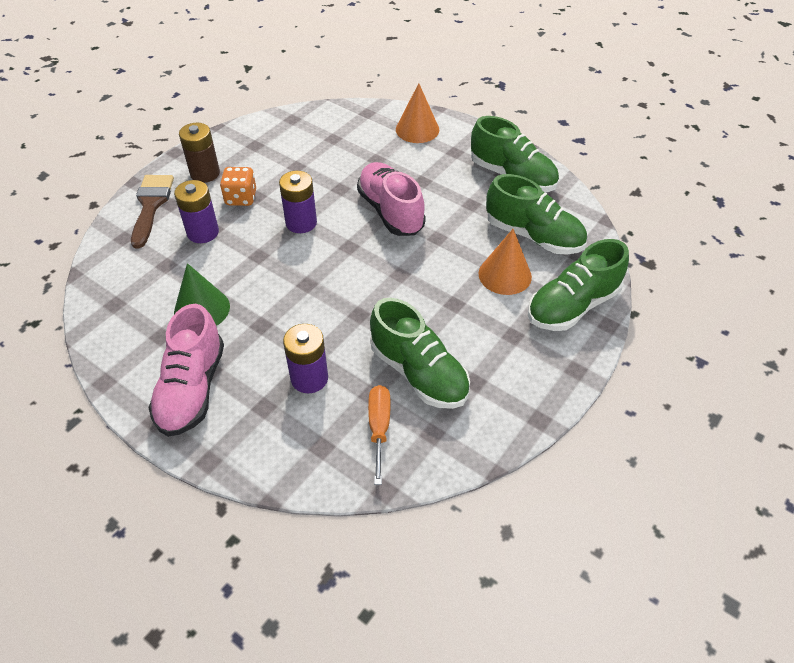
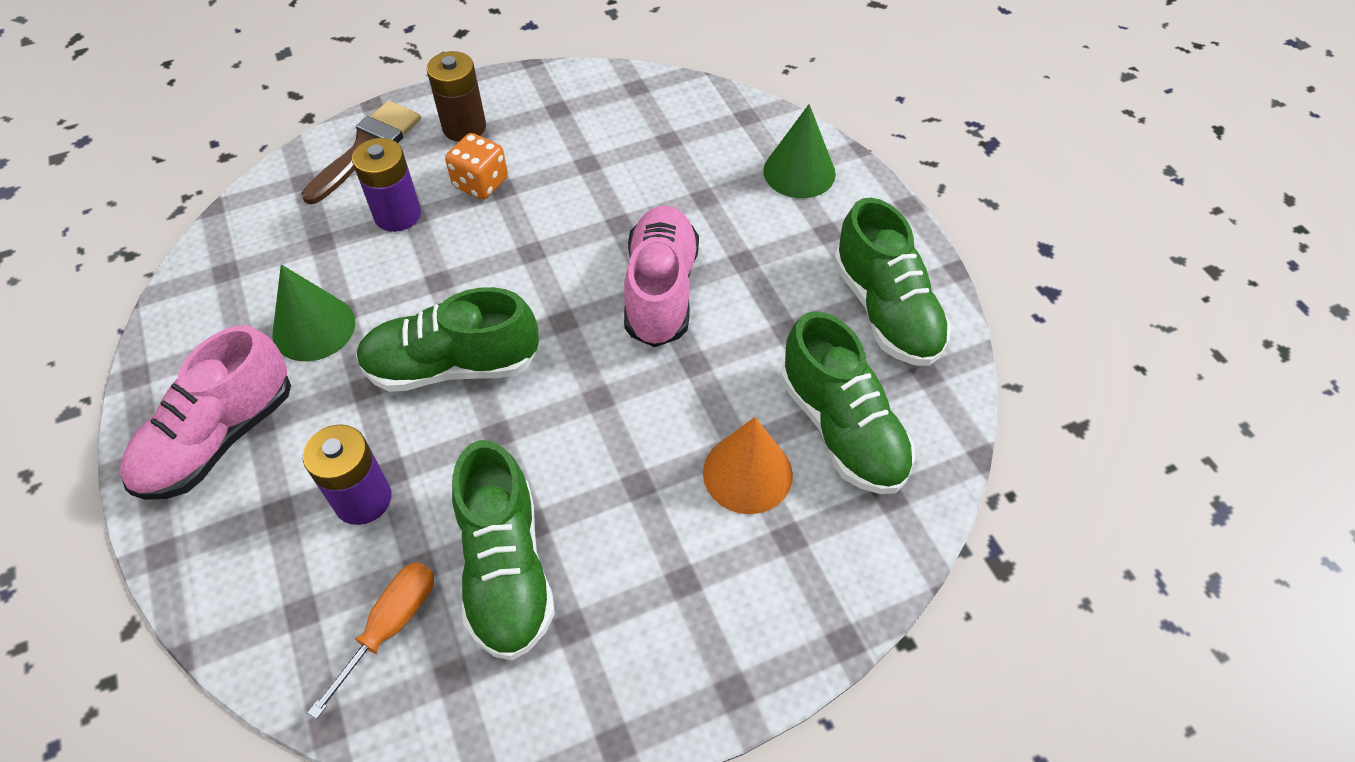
camera: 30 degrees right, 5 degrees up
purple battery [279,171,317,233] -> none
orange cone [396,83,439,143] -> green cone [763,104,836,198]
green shoe [528,239,629,331] -> green shoe moved to [356,287,539,392]

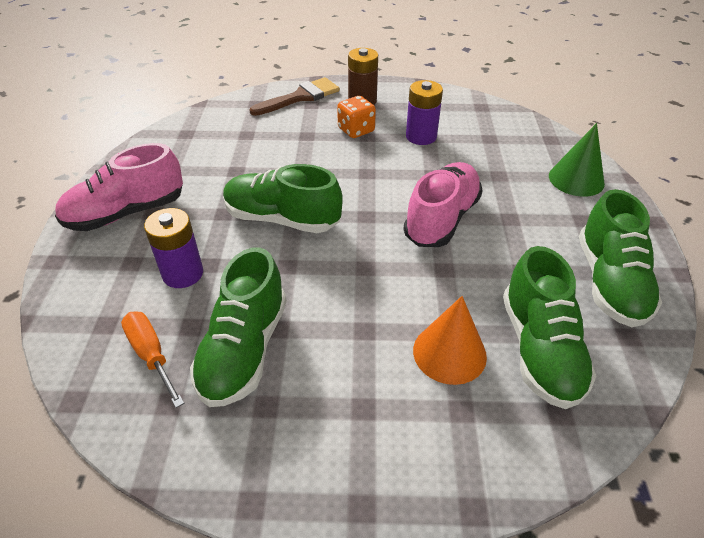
camera: 25 degrees right, 10 degrees down
green cone [273,264,355,361] -> none
orange screwdriver [308,562,434,719] -> orange screwdriver turned 90 degrees counterclockwise [121,311,184,408]
purple battery [352,138,421,232] -> purple battery moved to [406,80,443,145]

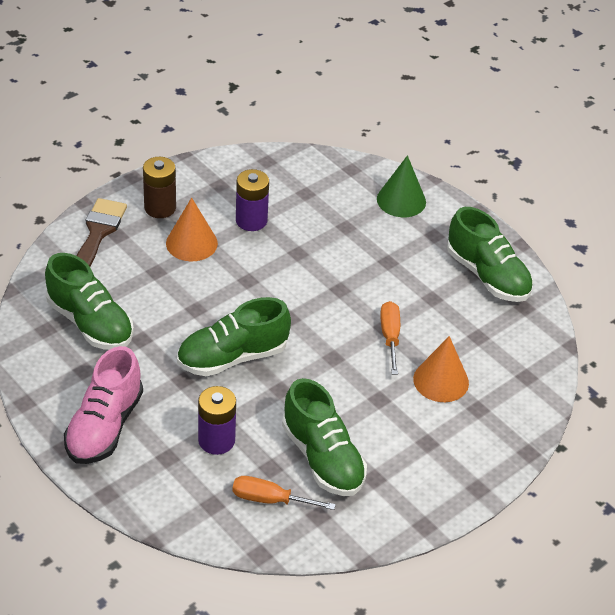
camera: 45 degrees left, 0 degrees up
orange dice [337,96,376,138] -> orange cone [166,198,218,261]
pink shoe [403,162,483,247] -> none
green shoe [503,246,596,409] -> green shoe moved to [45,253,134,350]
none -> orange screwdriver [380,301,400,375]

